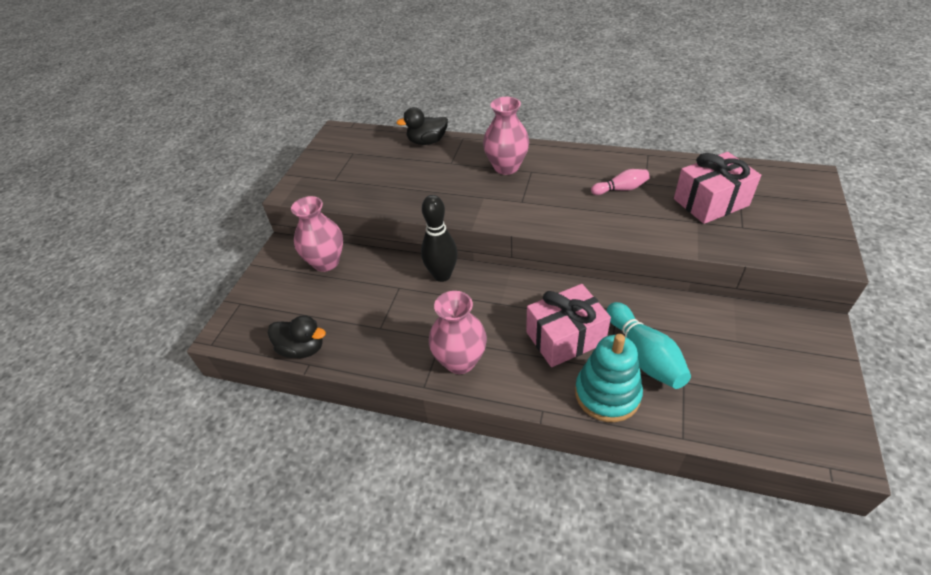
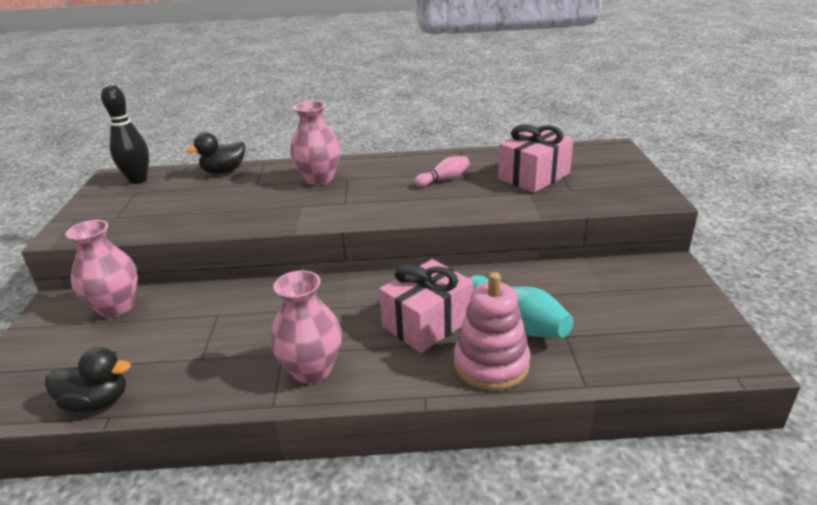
camera: 20 degrees left, 15 degrees down
black bowling pin [421,195,458,282] -> black bowling pin moved to [101,84,149,184]
turquoise stacking toy [575,334,643,422] -> pink stacking toy [454,272,530,391]

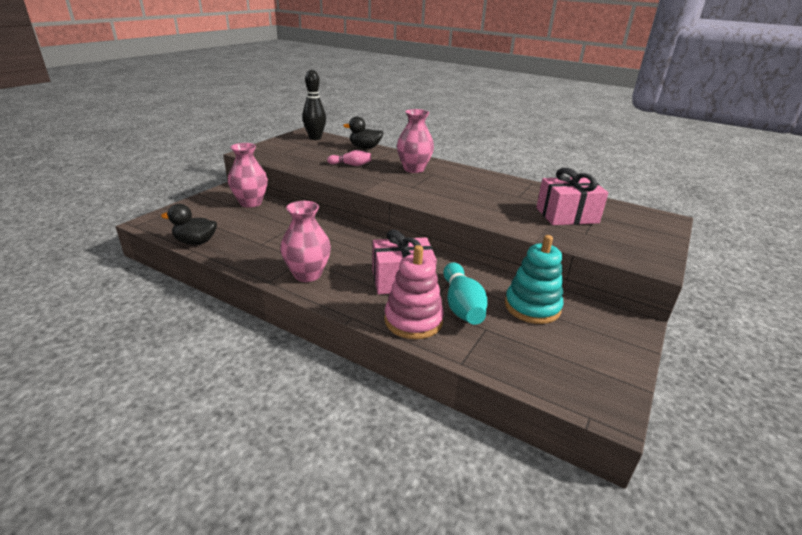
camera: 30 degrees right, 0 degrees up
black duck [45,347,131,412] -> black duck turned 150 degrees clockwise [161,204,217,245]
pink bowling pin [415,156,470,187] -> pink bowling pin moved to [327,150,371,166]
none -> turquoise stacking toy [505,235,563,324]

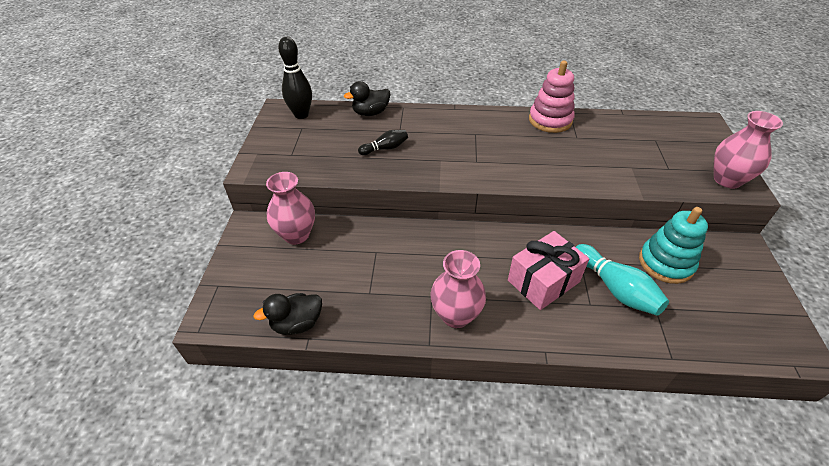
camera: 25 degrees left, 15 degrees up
pink bowling pin [327,150,371,166] -> black bowling pin [358,130,408,155]
pink stacking toy [384,245,444,339] -> pink stacking toy moved to [529,61,575,133]
pink vase [397,109,434,173] -> pink vase moved to [714,111,783,189]
pink gift [536,168,608,225] -> none

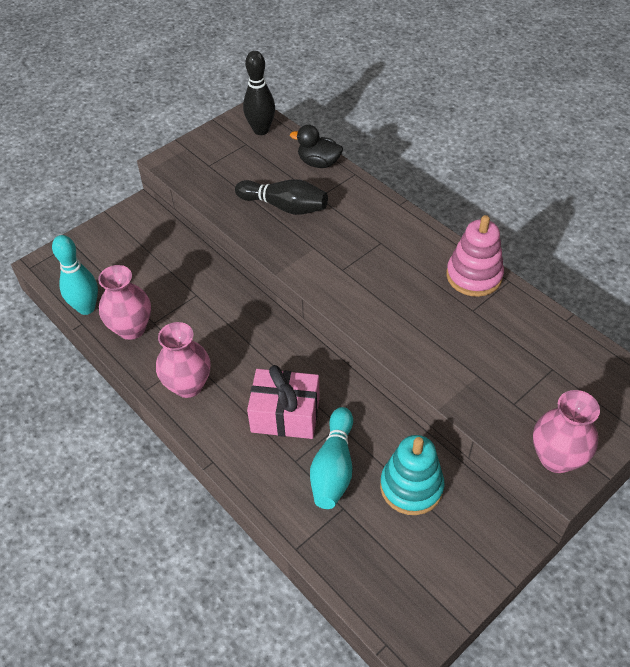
camera: 45 degrees right, 5 degrees up
black duck [253,293,322,335] -> turquoise bowling pin [52,235,98,315]
pink vase [266,172,315,245] -> pink vase moved to [98,265,151,340]
black bowling pin [358,130,408,155] -> black bowling pin [235,179,328,215], size x1.68

